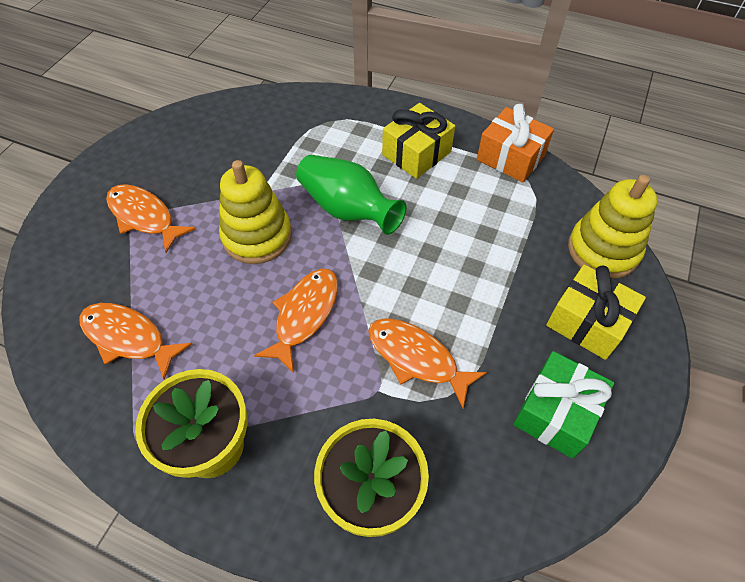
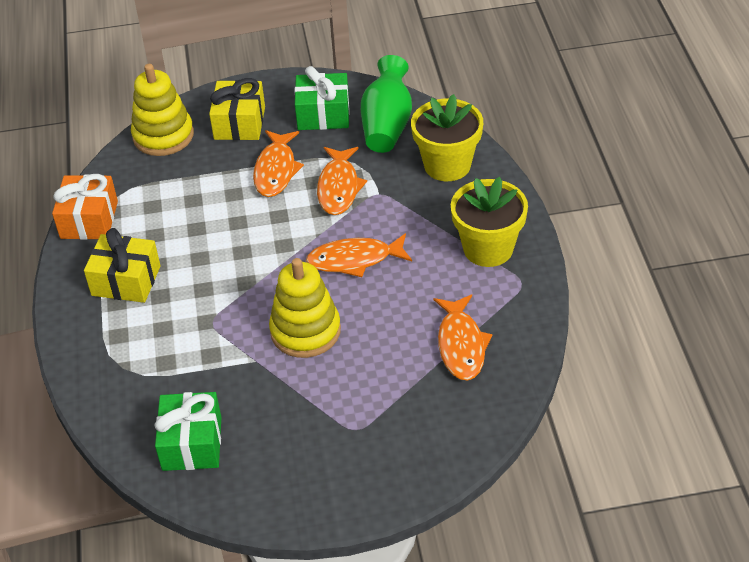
camera: 120 degrees left, 10 degrees down
orange fish [106,184,196,253] -> orange fish moved to [253,130,304,197]
green vase [296,155,407,235] -> green vase moved to [361,55,412,153]
none -> green gift [154,392,221,471]

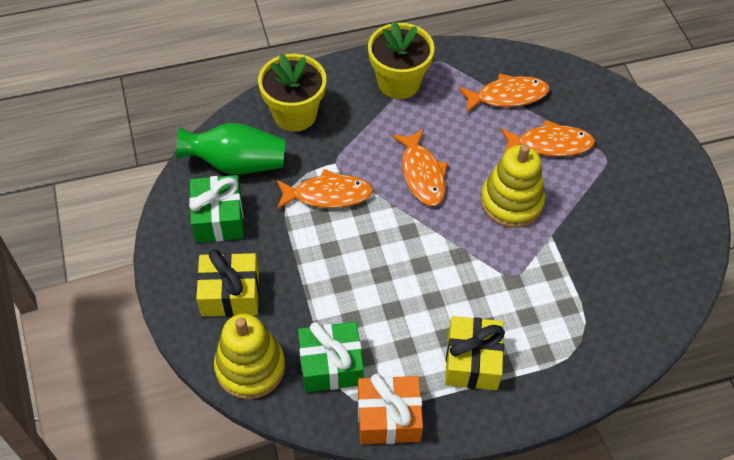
camera: 100 degrees left, 10 degrees up
green gift [154,392,221,471] -> green gift moved to [298,322,364,392]
orange fish [253,130,304,197] -> orange fish moved to [501,120,595,157]

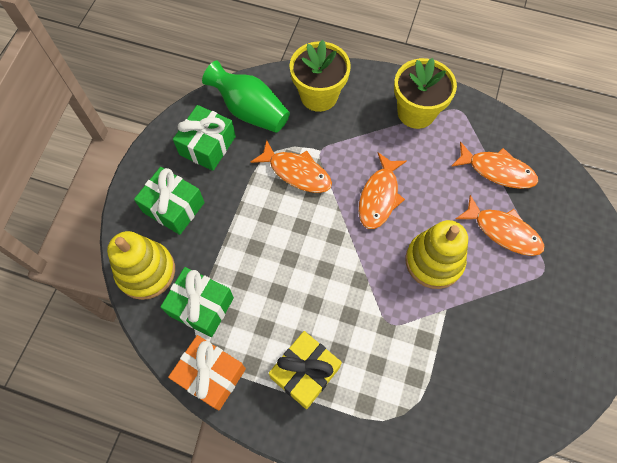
camera: 35 degrees right, 10 degrees up
yellow gift [196,249,259,317] -> green gift [134,167,205,235]

